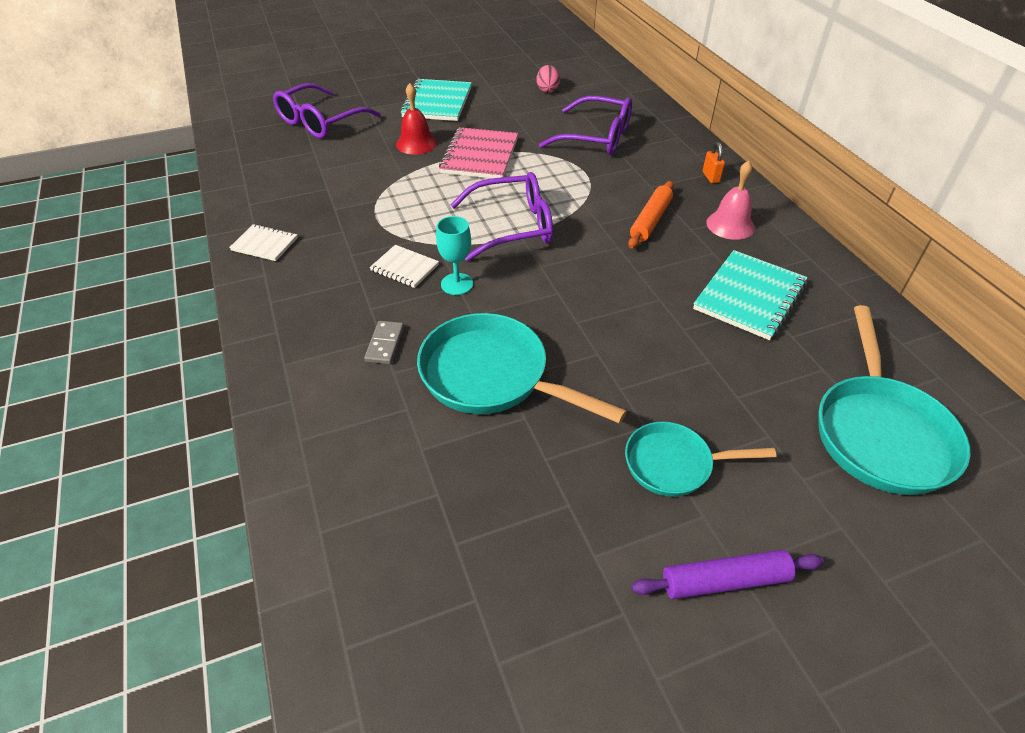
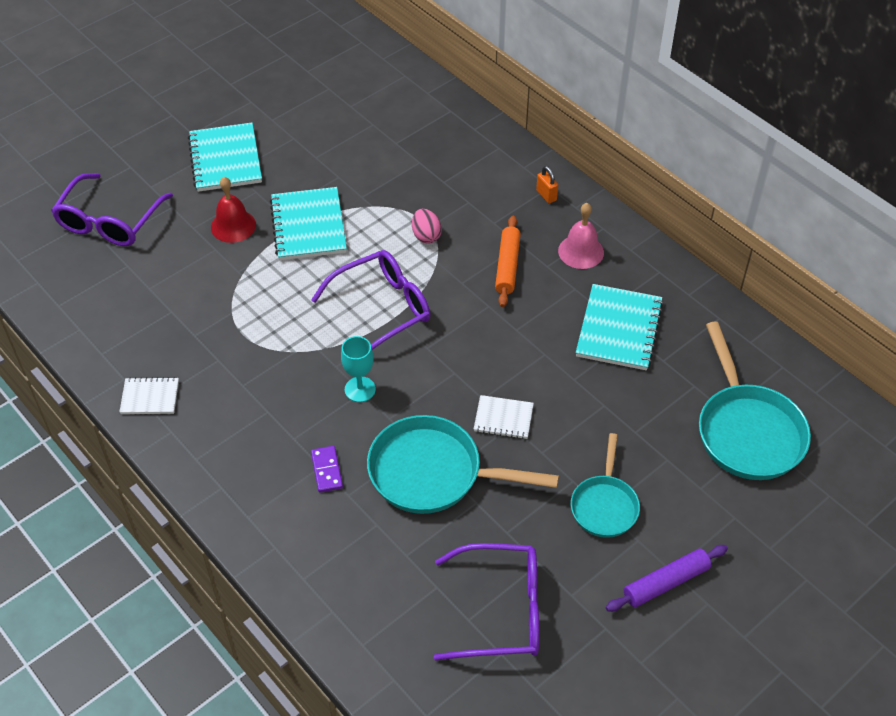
camera: 20 degrees left, 5 degrees up
grey domino [364,321,404,364] -> purple domino [311,446,343,493]
white notebook [370,245,439,288] -> white notebook moved to [474,395,534,439]
pink notebook [439,127,518,179] -> turquoise notebook [270,187,347,260]
pink egg [537,65,560,93] -> pink egg moved to [412,209,442,244]
purple glasses [539,96,632,155] -> purple glasses moved to [434,543,539,661]
turquoise pan [625,422,776,497] -> turquoise pan turned 60 degrees counterclockwise [571,433,640,538]

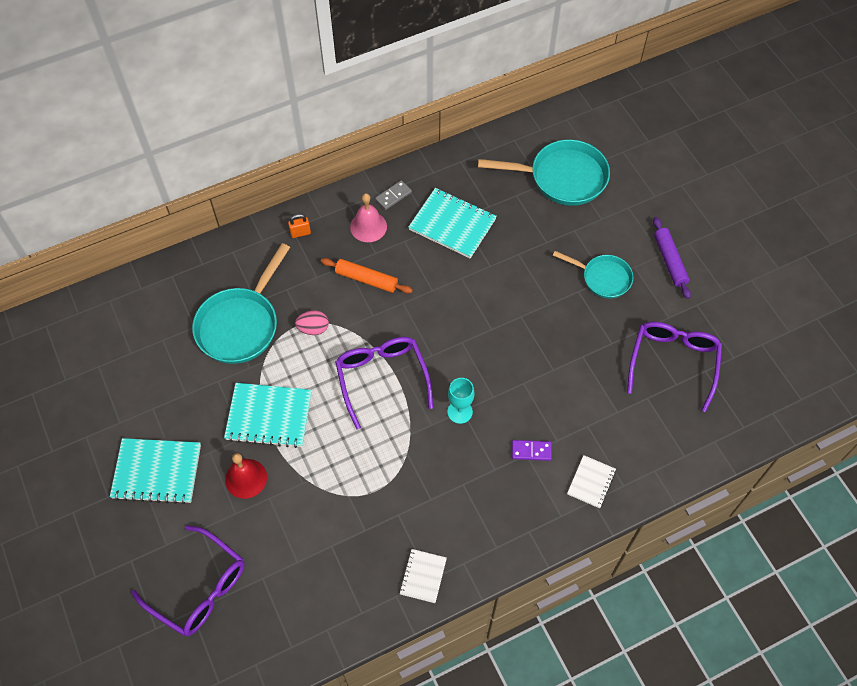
camera: 75 degrees left, 10 degrees up
turquoise pan [367,415,559,514] -> turquoise pan moved to [192,243,290,364]
white notebook [474,395,534,439] -> white notebook moved to [567,455,616,508]
none -> grey domino [375,180,412,210]

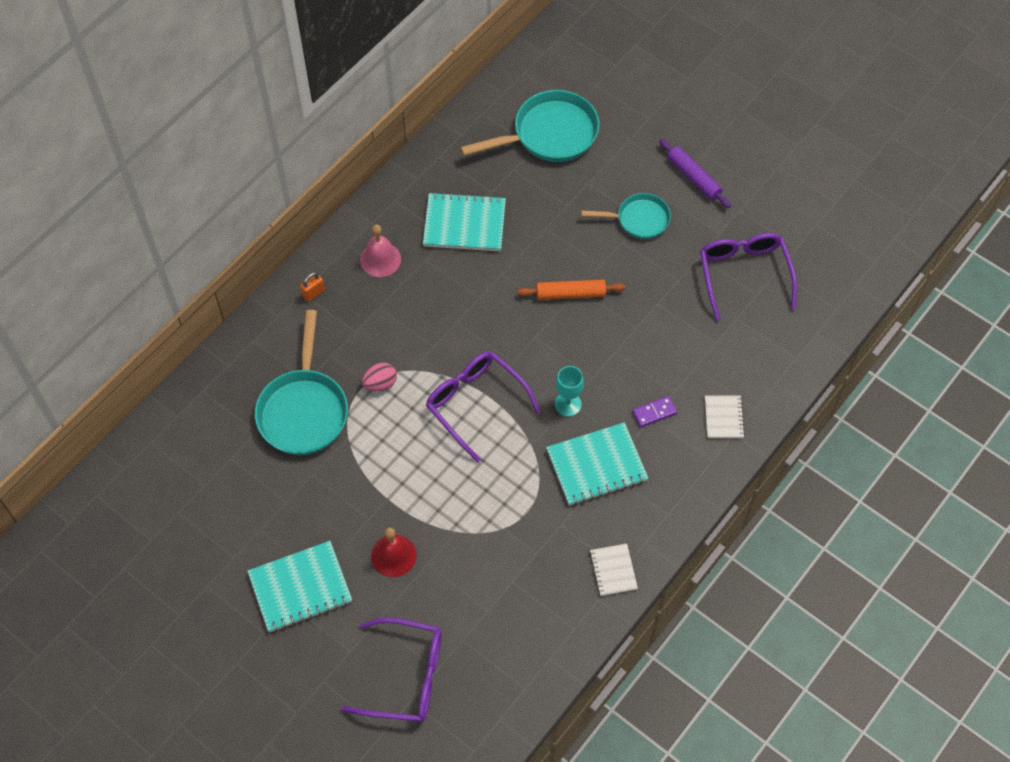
camera: 25 degrees left, 0 degrees up
turquoise notebook [224,383,312,448] -> turquoise notebook moved to [546,422,648,506]
orange rolling pin [321,258,413,294] -> orange rolling pin moved to [517,279,625,300]
grey domino [375,180,412,210] -> none

